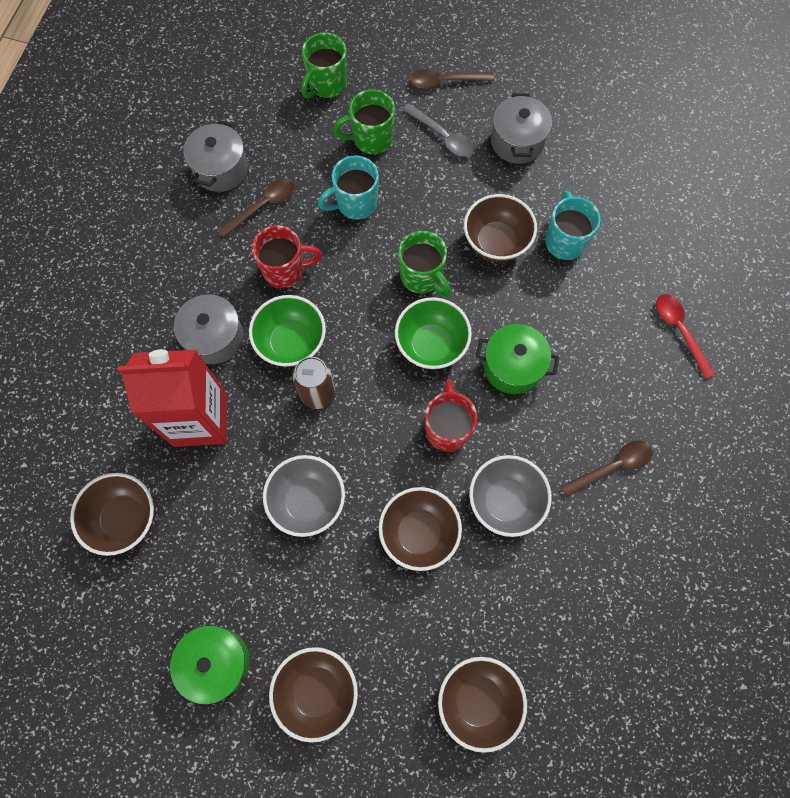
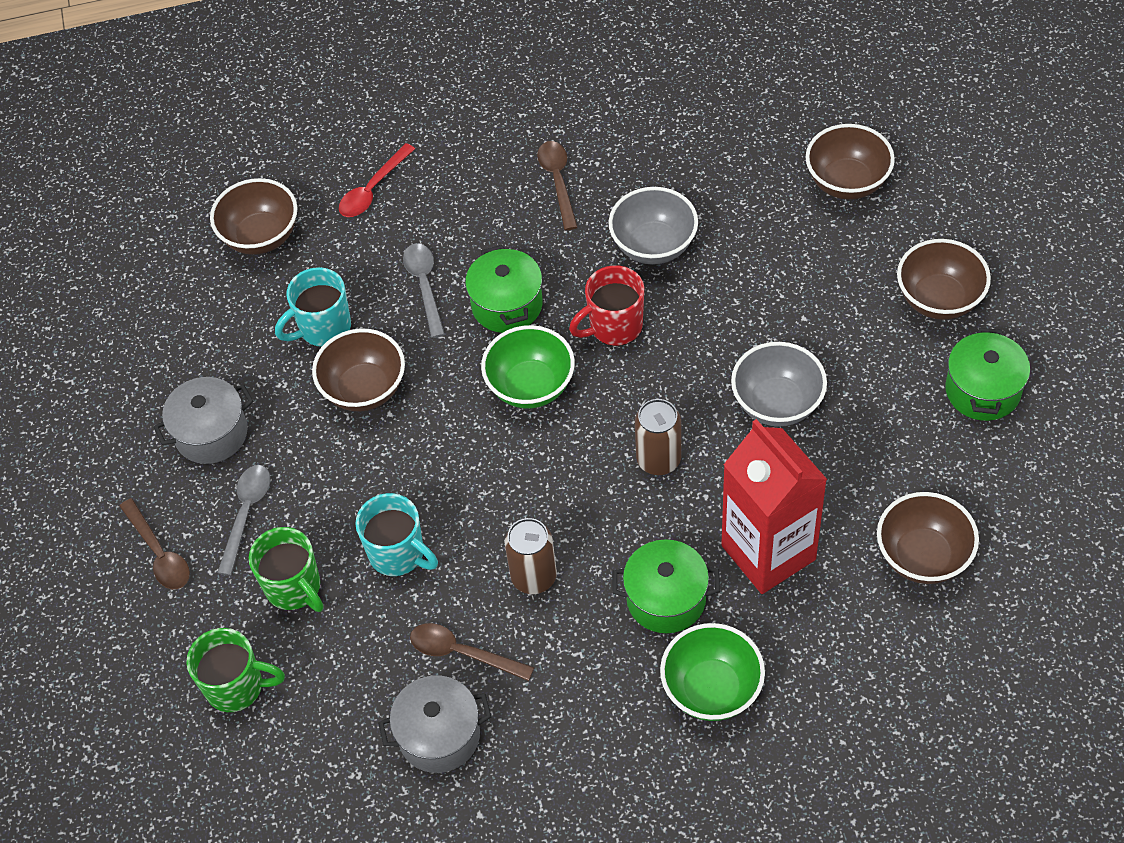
camera: 115 degrees left, 15 degrees down
grey pot [174,290,243,364] -> green pot [612,540,720,633]
green bowl [249,295,326,367] -> green bowl moved to [660,623,765,721]
red mug [252,225,322,288] -> brown can [505,518,557,594]
brown bowl [379,487,462,571] -> brown bowl moved to [210,178,298,255]
green mug [398,231,451,297] -> none
brown spoon [561,440,653,497] -> brown spoon turned 45 degrees clockwise [537,141,577,230]
none -> grey spoon [403,243,445,338]

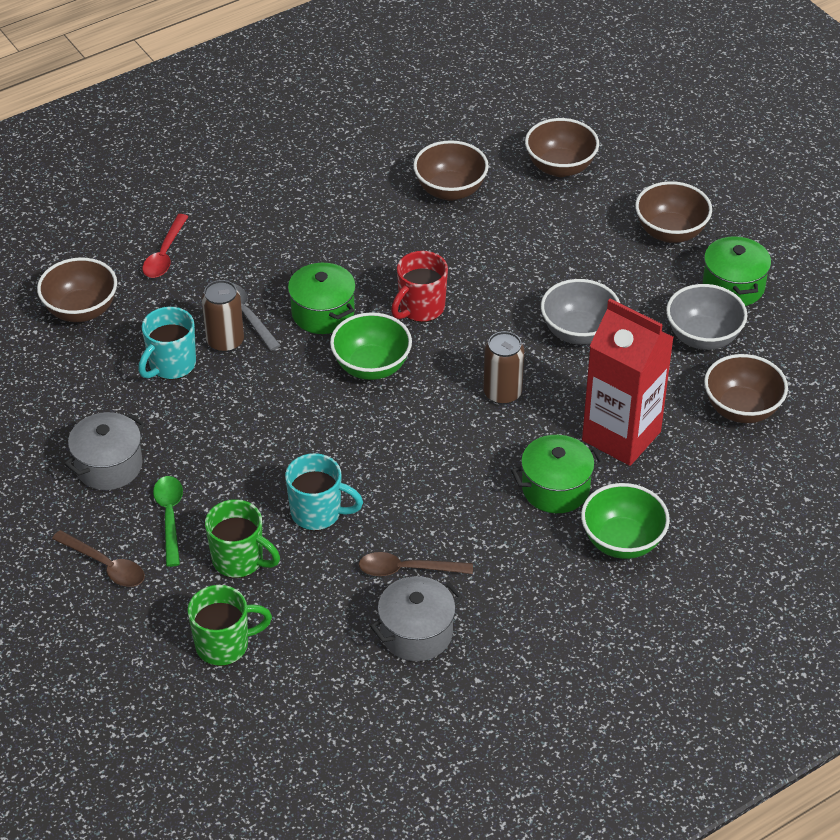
camera: 25 degrees left, 10 degrees down
grey spoon [217,465,271,576] -> green spoon [153,476,183,567]
brown bowl [312,329,405,411] -> brown bowl moved to [413,140,489,201]
brown can [505,518,557,594] -> brown can moved to [202,280,244,352]
brown spoon [537,141,577,230] -> none
grey bowl [608,187,698,265] -> grey bowl moved to [666,284,747,350]

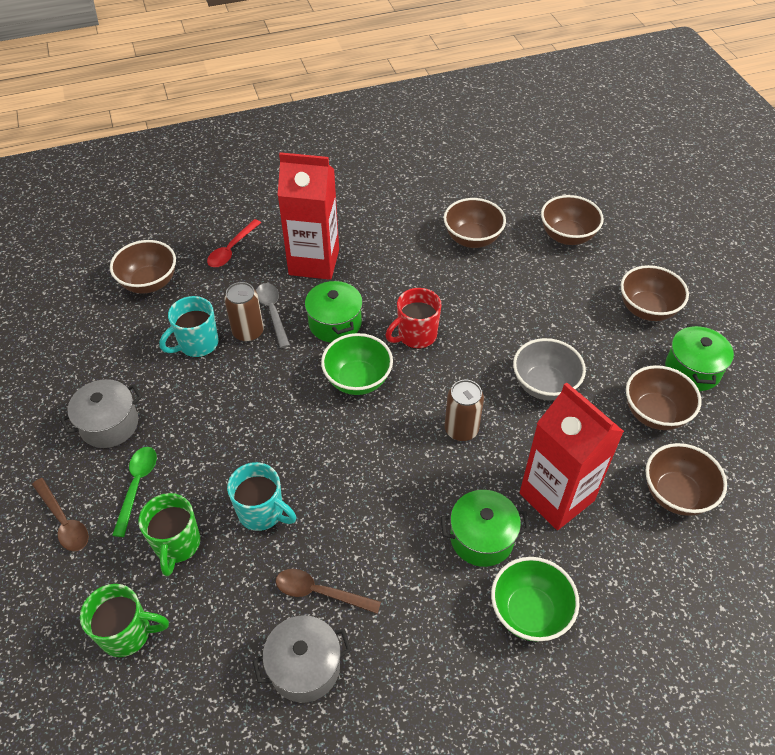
camera: 15 degrees right, 5 degrees up
green mug [205,499,280,578] -> green mug turned 45 degrees clockwise [138,493,200,576]
grey bowl [666,284,747,350] -> brown bowl [626,365,701,430]
none -> red carton [277,152,339,279]

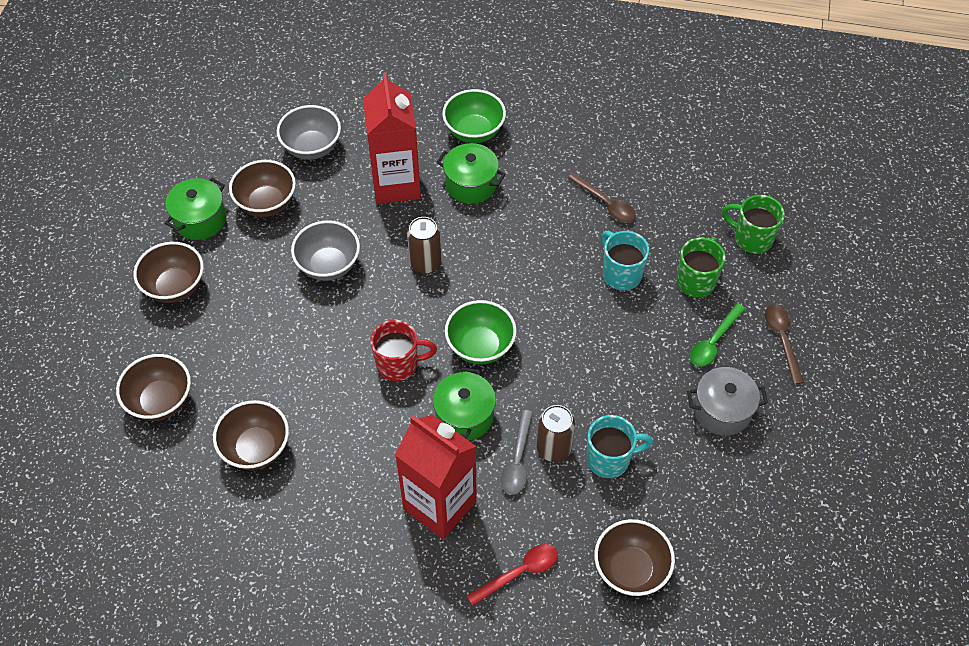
camera: 150 degrees left, 5 degrees up
grey pot [252,615,351,703] -> none
brown bowl [645,443,727,516] -> grey bowl [277,105,341,160]

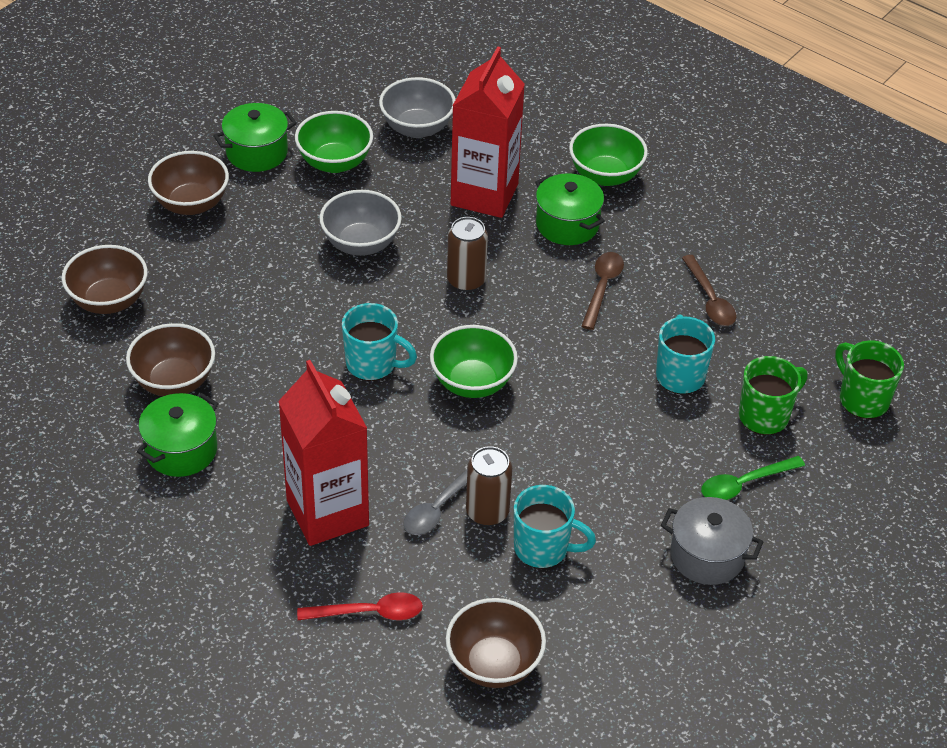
camera: 25 degrees right, 10 degrees down
brown bowl [229,160,296,217] -> green bowl [295,111,373,173]
red mug [370,320,437,381] -> turquoise mug [342,303,417,381]
green pot [433,367,496,441] -> green pot moved to [137,393,219,477]
brown spoon [765,305,804,385] -> brown spoon moved to [581,252,624,330]

